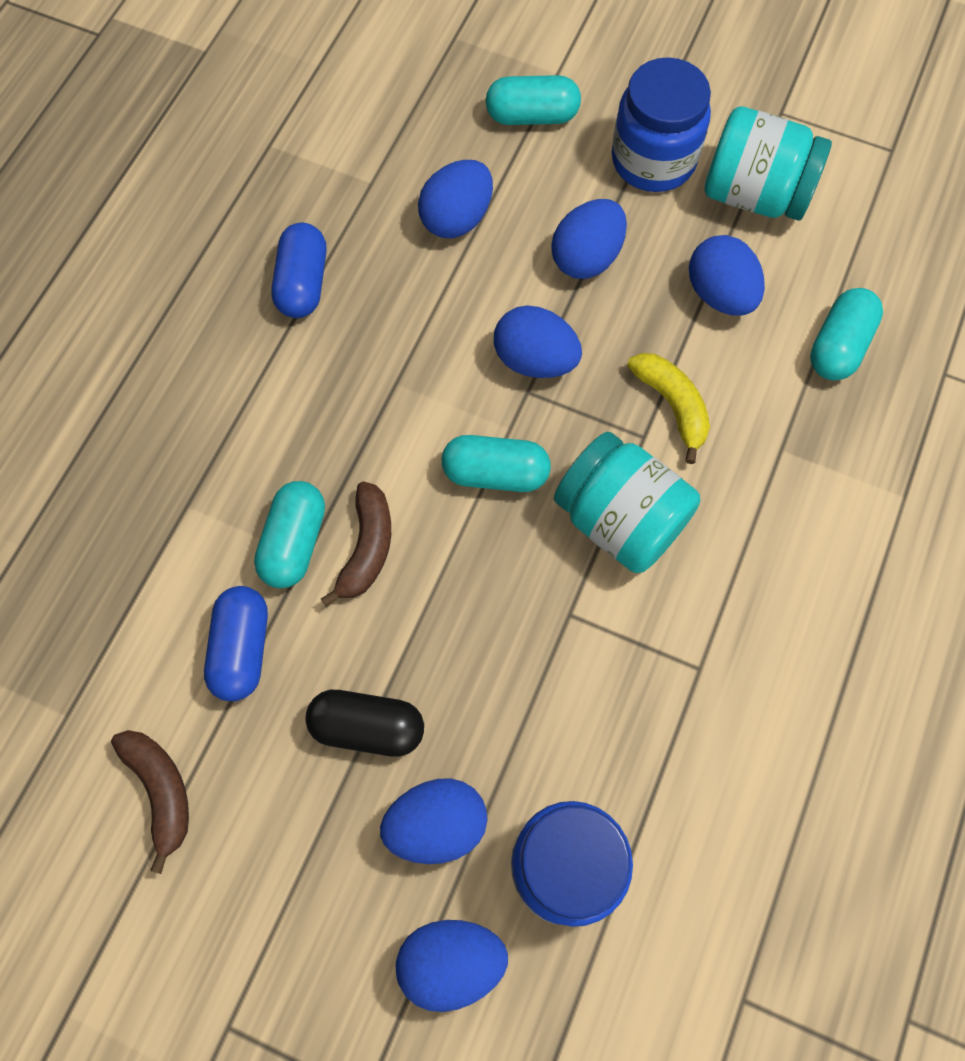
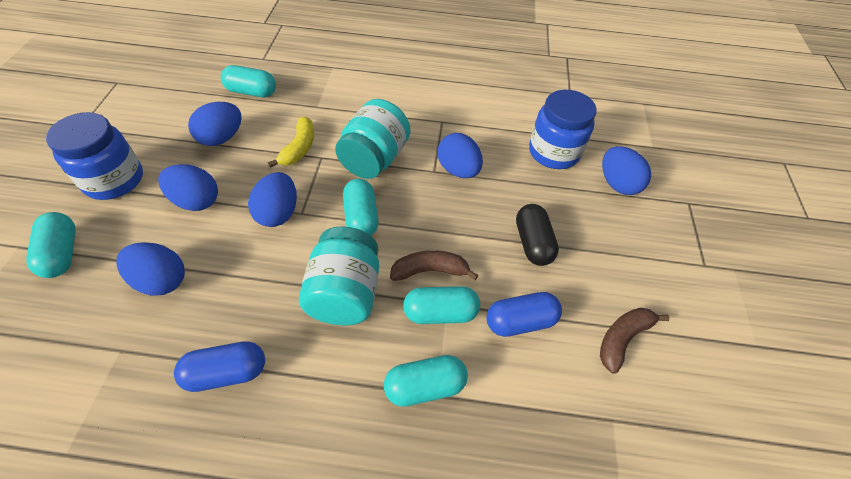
camera: 110 degrees left, 15 degrees down
blue egg [380,779,487,864] -> blue egg moved to [437,133,483,178]
yellow banana [627,353,710,464] -> yellow banana turned 150 degrees clockwise [268,116,314,168]
turquoise jar [704,106,832,221] -> turquoise jar moved to [299,226,379,325]
none -> turquoise capsule [384,355,468,407]

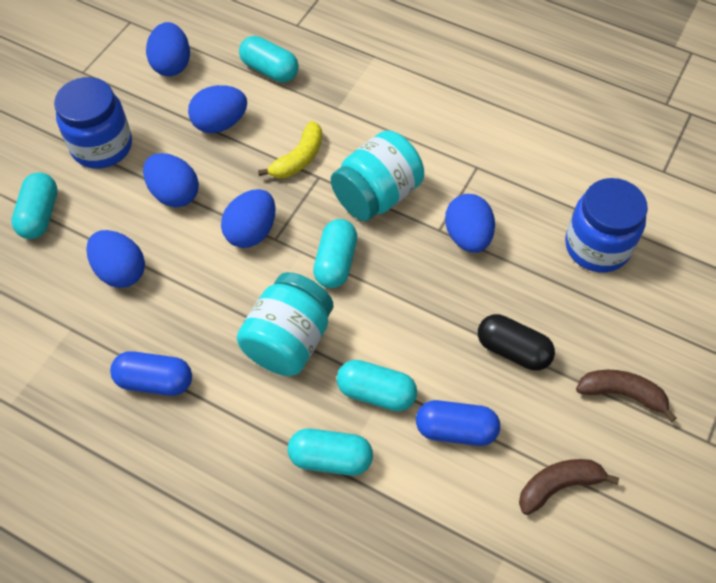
camera: 25 degrees right, 5 degrees up
brown banana [390,250,479,281] -> brown banana moved to [576,370,676,422]
black capsule [516,204,559,266] -> black capsule turned 75 degrees counterclockwise [478,314,555,371]
blue egg [602,146,651,195] -> blue egg moved to [146,22,190,76]

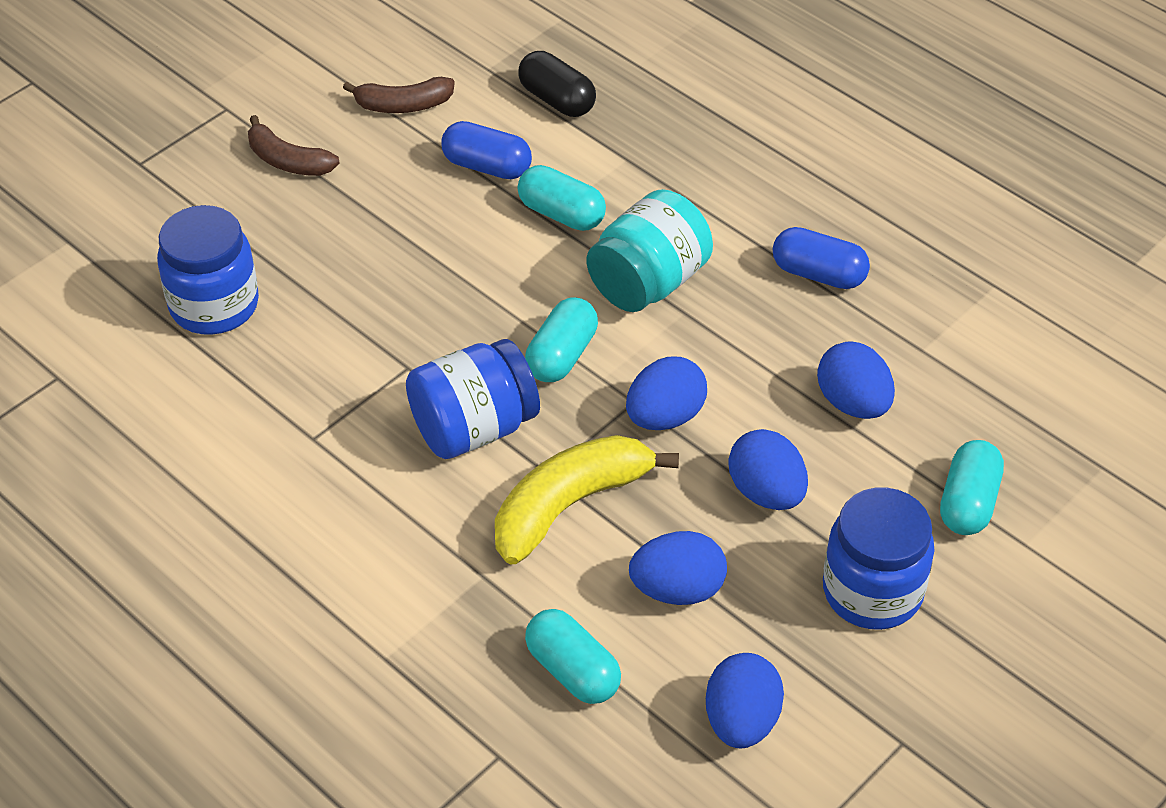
camera: 165 degrees left, 10 degrees down
yellow banana [258,121,322,178] -> yellow banana [495,435,679,564], size x1.62
turquoise capsule [288,428,373,476] -> none
turquoise jar [331,130,424,221] -> blue jar [406,339,540,459]
blue egg [445,194,495,253] -> none
black capsule [478,314,555,371] -> black capsule moved to [518,51,596,117]

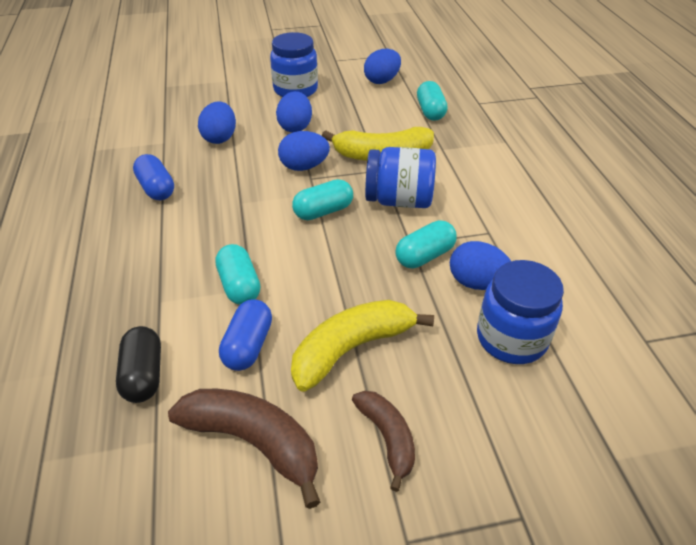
camera: 145 degrees left, 5 degrees down
brown banana [343,77,455,113] -> brown banana [168,389,320,509], size x1.62
blue capsule [441,121,532,179] -> blue capsule turned 45 degrees clockwise [219,299,272,371]
turquoise jar [587,189,713,312] -> none
blue egg [629,531,727,605] -> blue egg moved to [450,241,511,290]
turquoise capsule [940,440,1004,535] -> turquoise capsule moved to [395,220,457,268]
none -> yellow banana [291,300,434,391]

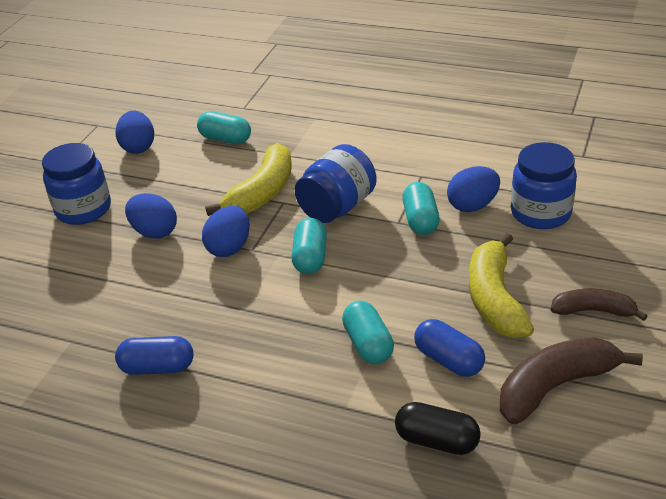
camera: 55 degrees left, 5 degrees down
blue egg [198,101,236,144] -> none
turquoise capsule [215,244,260,305] -> turquoise capsule turned 60 degrees clockwise [342,301,394,364]

